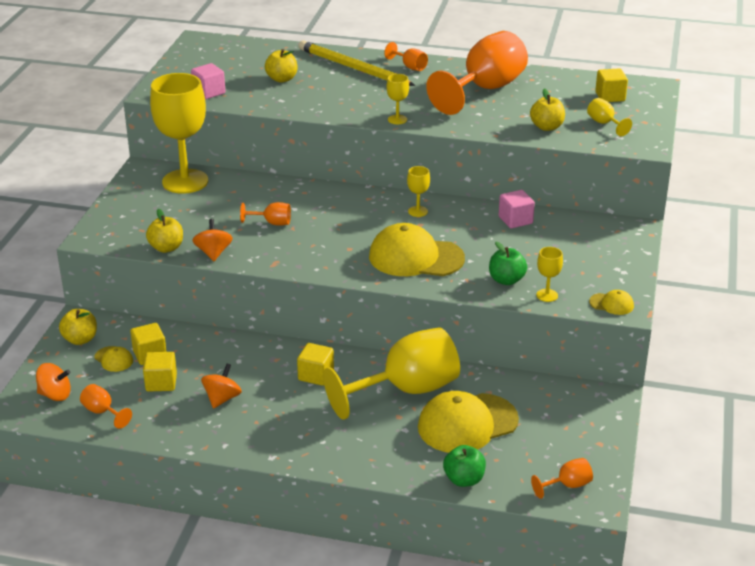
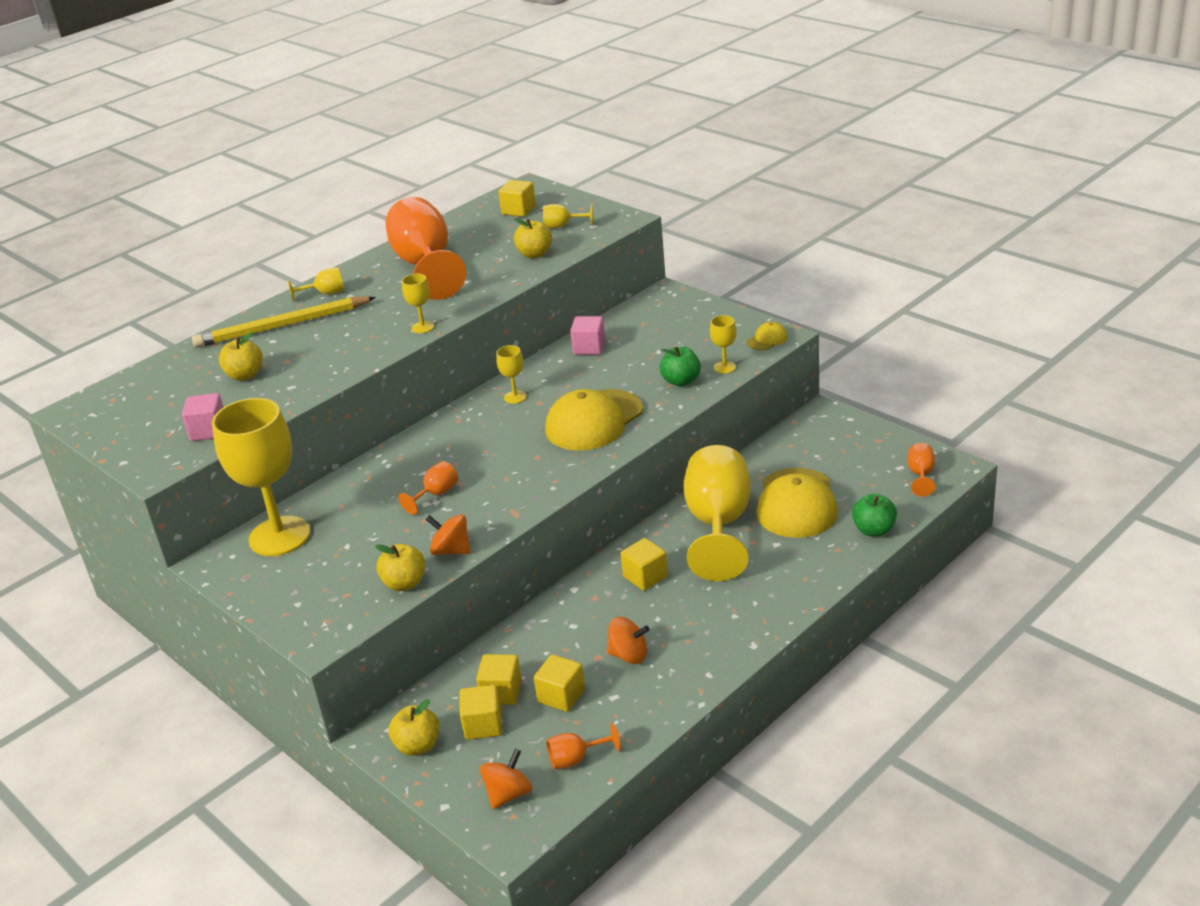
camera: 55 degrees left, 0 degrees up
yellow cap [95,346,133,372] -> yellow cube [460,685,502,740]
orange spinning top [201,364,242,409] -> orange spinning top turned 135 degrees clockwise [607,617,650,664]
orange goblet [384,42,428,71] -> yellow goblet [288,268,344,301]

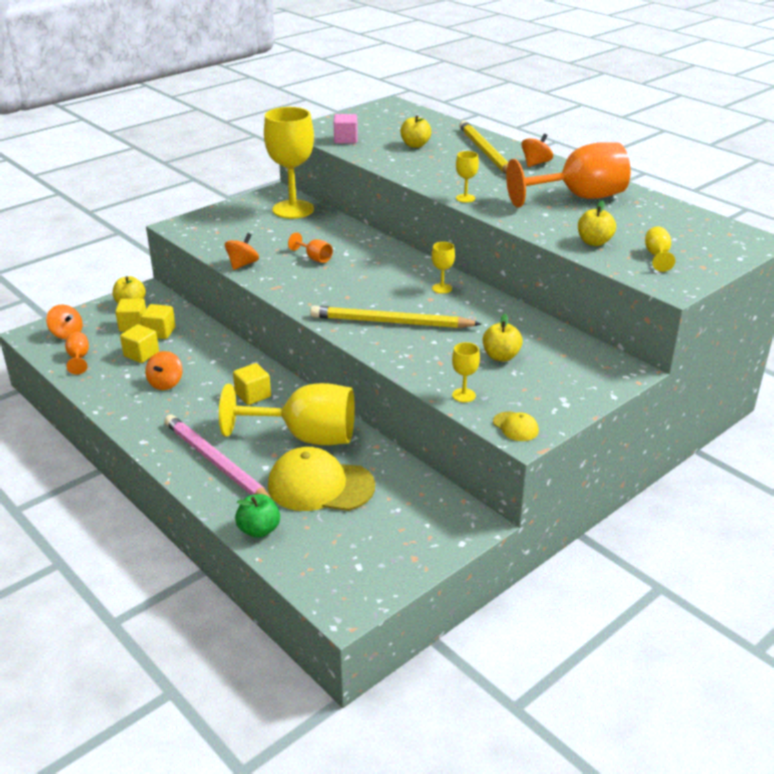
camera: 90 degrees right, 0 degrees up
yellow goblet [288,268,344,301] -> orange spinning top [521,134,553,167]
yellow apple [375,544,425,591] -> yellow apple moved to [483,313,523,361]
yellow cube [498,180,536,217] -> none
yellow cap [545,389,643,451] -> yellow pencil [310,305,481,328]
pink cube [570,316,605,355] -> none
green apple [660,346,701,386] -> none
orange goblet [907,443,936,496] -> none
none -> pink pencil [164,414,273,500]

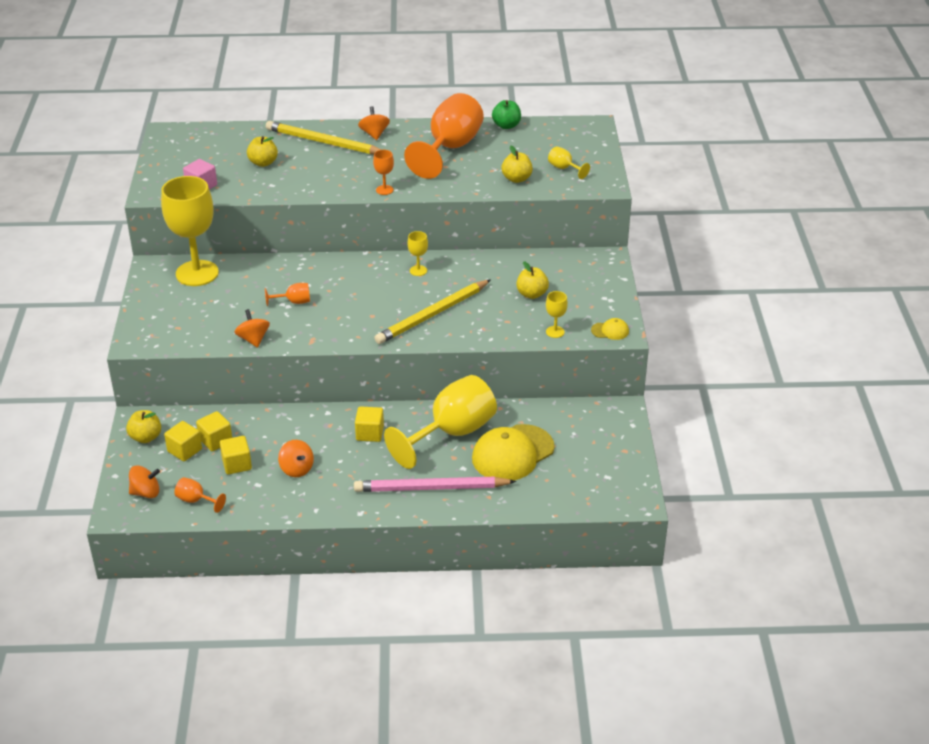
camera: 50 degrees left, 5 degrees up
green apple [235,494,280,538] -> green apple moved to [492,100,521,129]
yellow goblet [456,151,479,203] -> orange goblet [373,150,394,195]

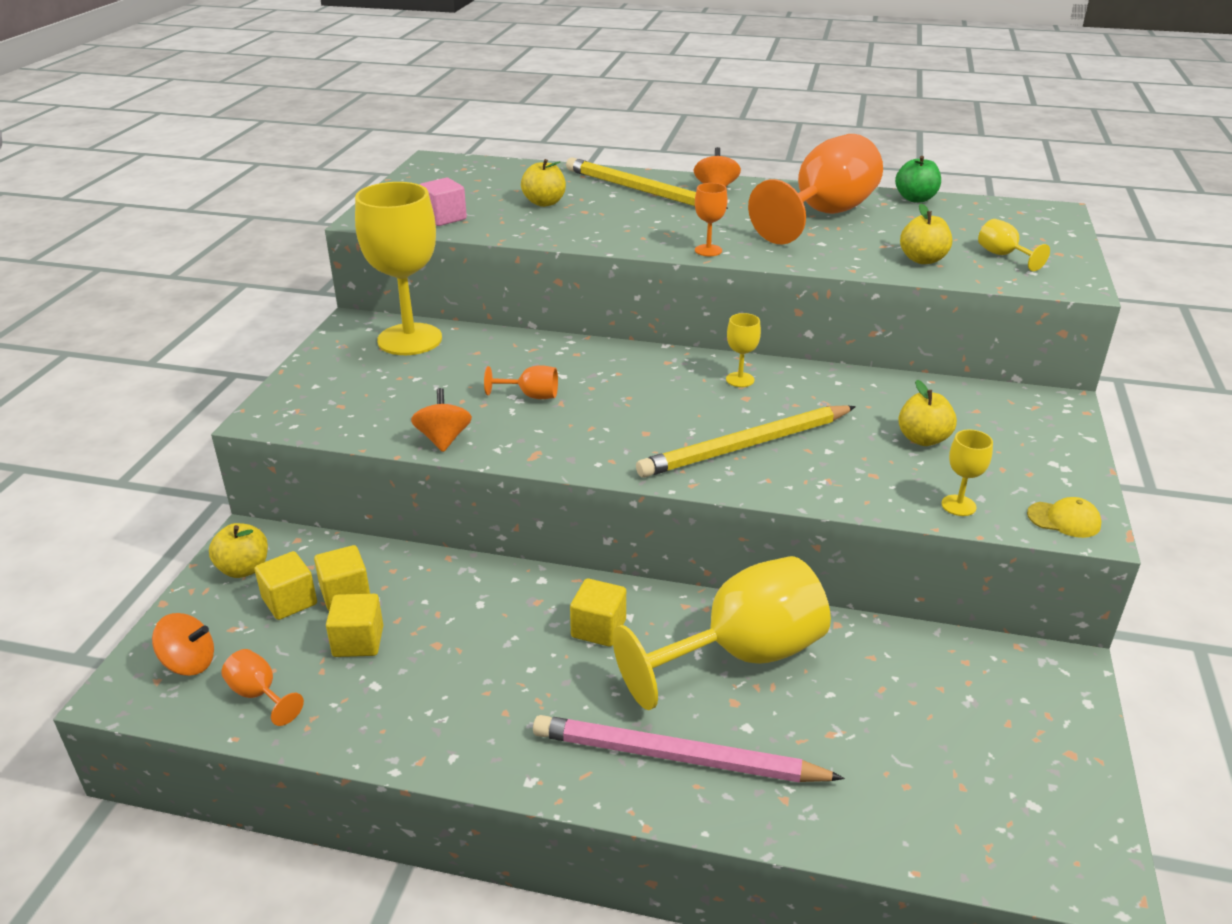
camera: 15 degrees right, 5 degrees down
orange spinning top [278,440,314,477] -> none
yellow cap [472,424,554,480] -> none

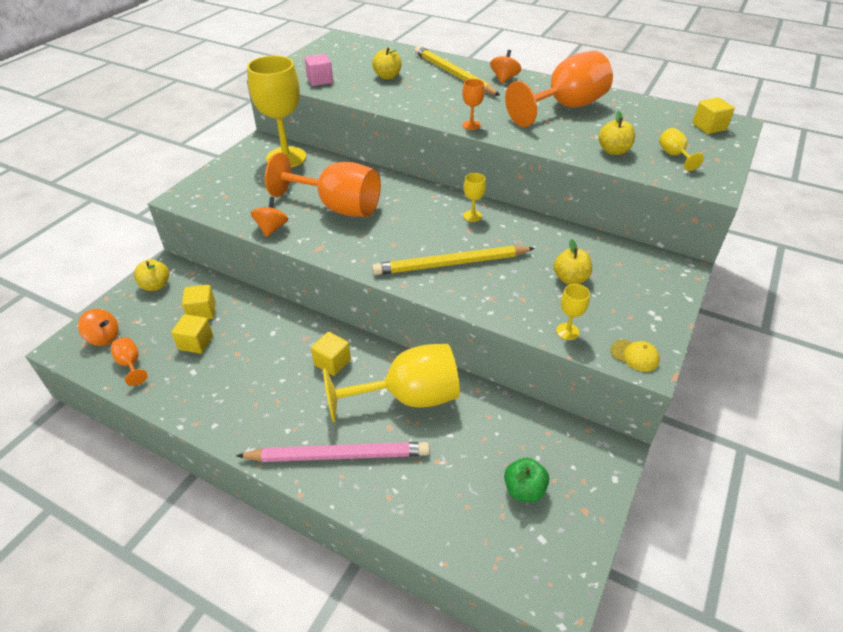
camera: 15 degrees right, 10 degrees up
yellow cube [255,551,317,620] -> yellow cube moved to [692,97,735,134]
orange goblet [484,365,558,399] -> orange goblet [265,153,381,217], size x2.40
pink pencil [533,715,845,783] -> pink pencil turned 150 degrees clockwise [236,442,430,462]
green apple [895,156,941,202] -> green apple moved to [504,458,549,502]

